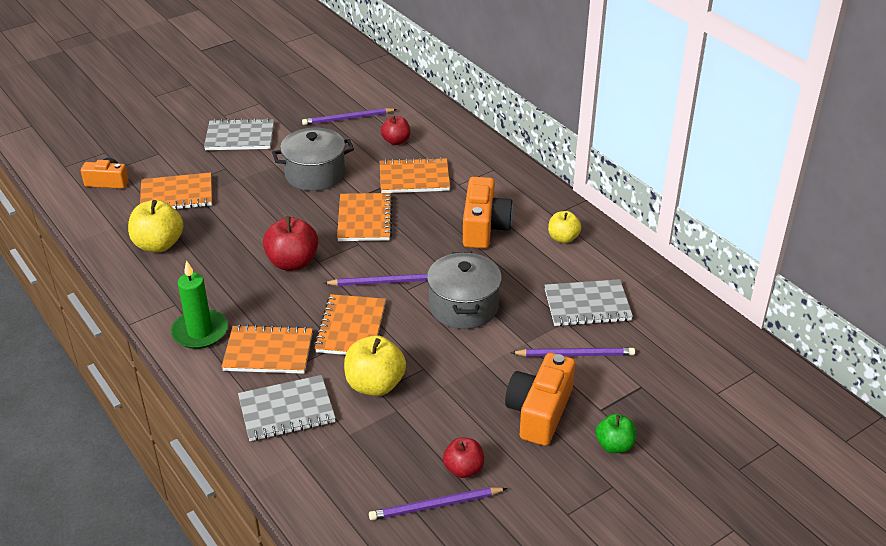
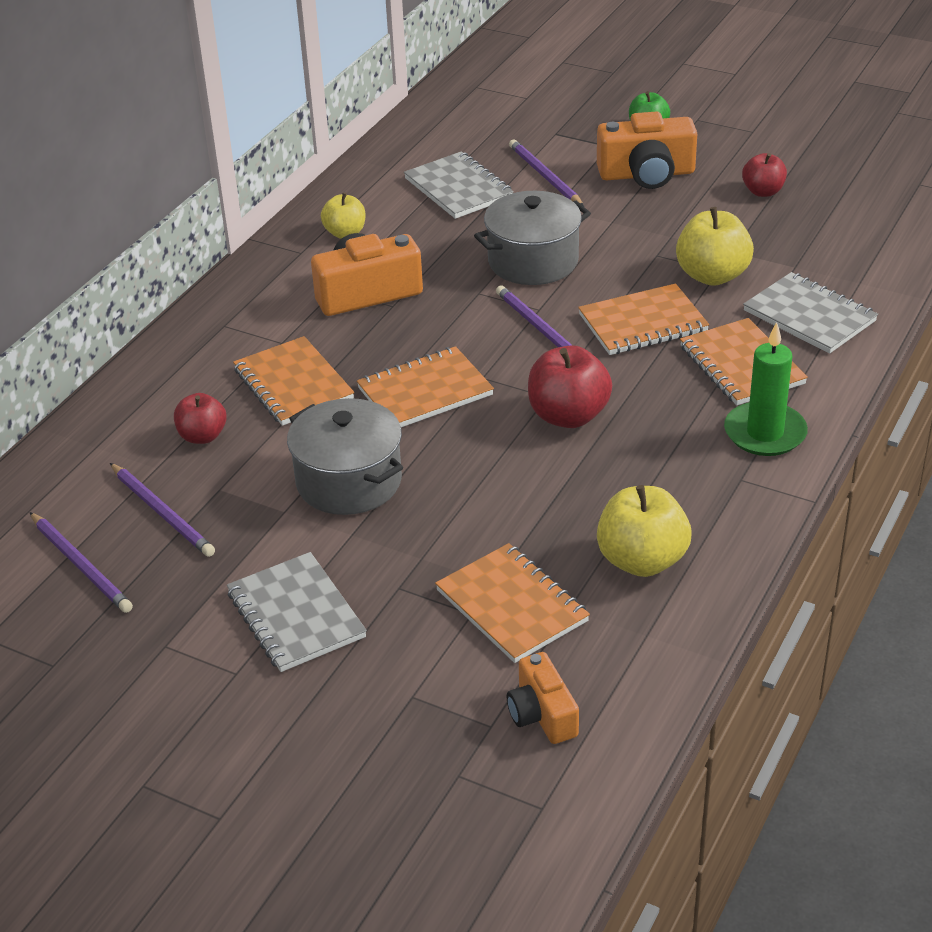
camera: 115 degrees left, 0 degrees up
purple pencil [369,487,507,520] -> purple pencil moved to [30,512,133,613]

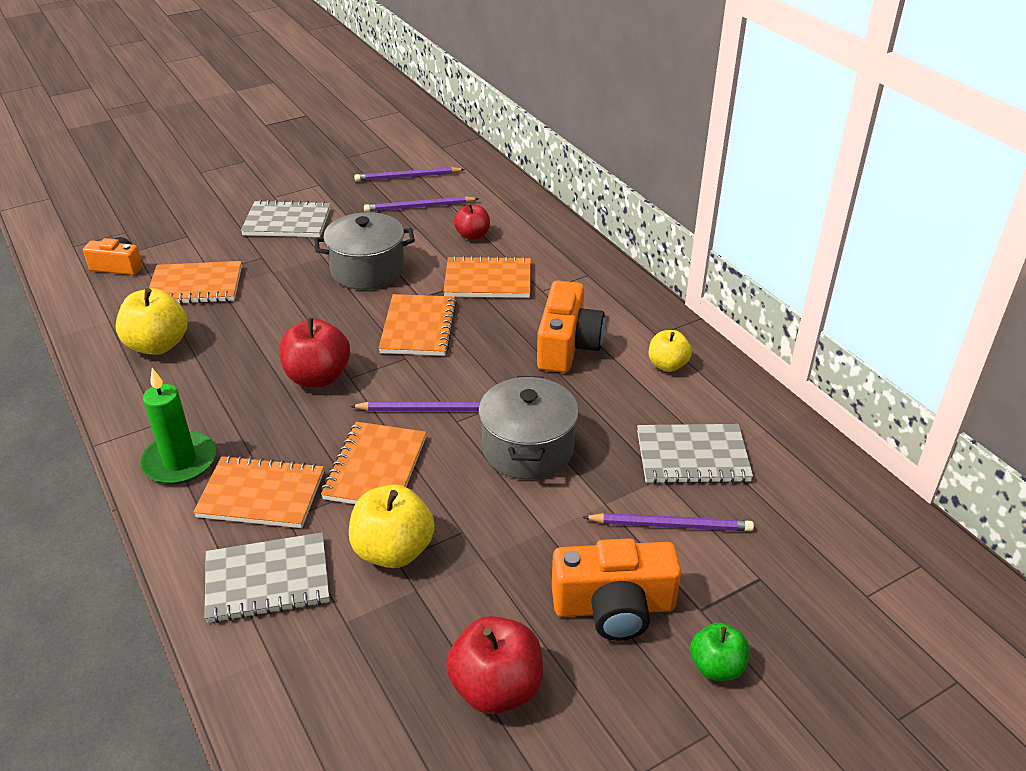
camera: 120 degrees right, 0 degrees up
orange camera [597,111,697,189] -> orange camera turned 120 degrees counterclockwise [552,538,681,641]
red apple [742,153,787,197] -> red apple [446,616,543,714], size x1.61

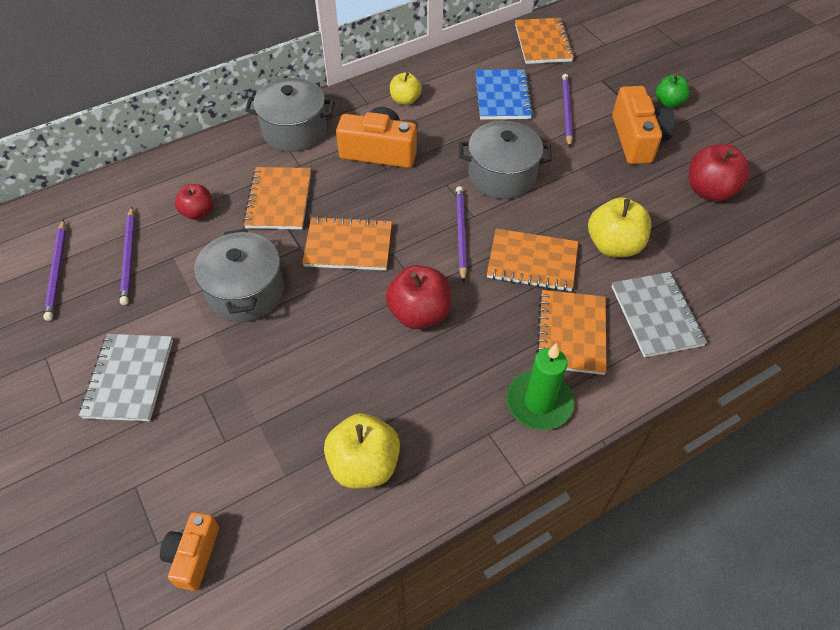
camera: 90 degrees left, 15 degrees up
orange notebook [149,261,242,304] -> orange notebook moved to [515,18,574,64]
grey notebook [637,424,753,484] -> blue notebook [476,69,533,120]
none -> grey pot [245,78,335,152]

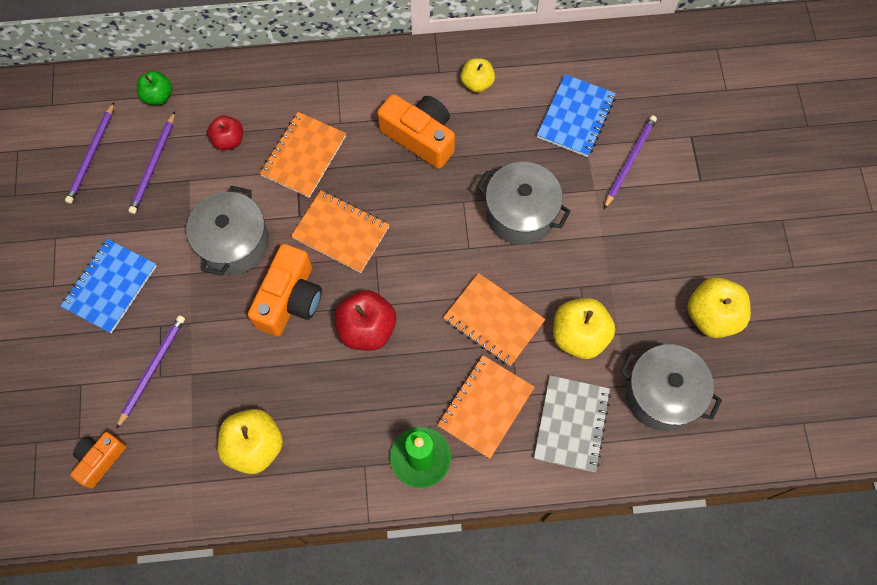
camera: 25 degrees right, 15 degrees up
grey notebook [79,334,173,421] -> blue notebook [61,239,157,333]
grey pot [245,78,335,152] -> grey pot moved to [620,345,722,431]
purple pencil [456,186,467,283] -> purple pencil moved to [116,315,185,429]
orange notebook [515,18,574,64] -> none
orange camera [612,86,675,164] -> orange camera moved to [248,244,322,336]
green apple [656,75,690,108] -> green apple moved to [137,71,172,105]
red apple [689,144,750,202] -> yellow apple [687,277,751,338]

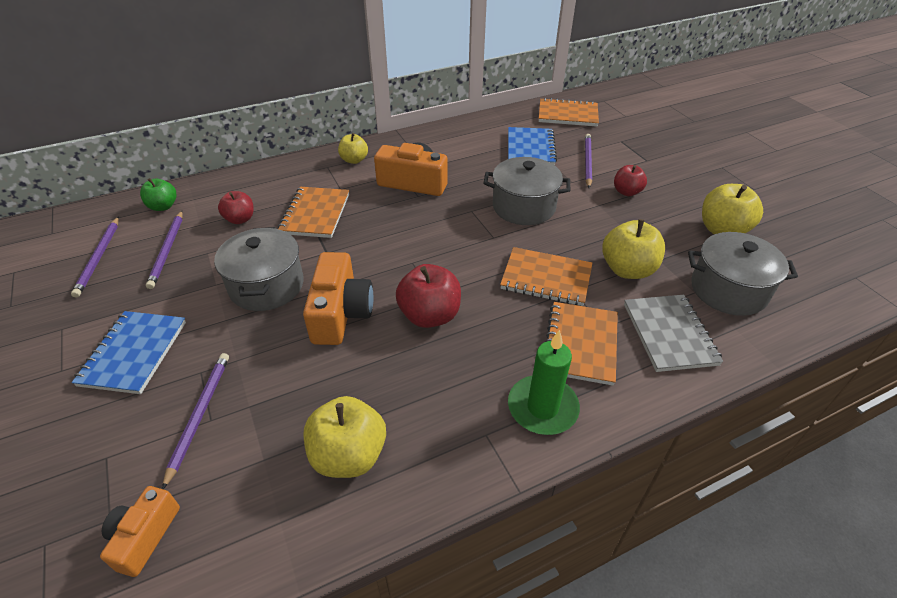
camera: 20 degrees left, 25 degrees down
orange notebook [291,190,389,273] -> orange notebook moved to [539,98,599,127]
yellow apple [460,58,495,92] -> yellow apple moved to [338,133,368,164]
none -> red apple [614,165,647,196]

